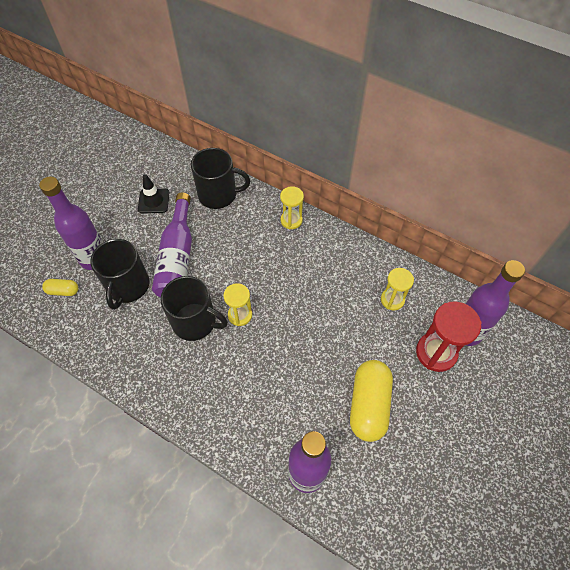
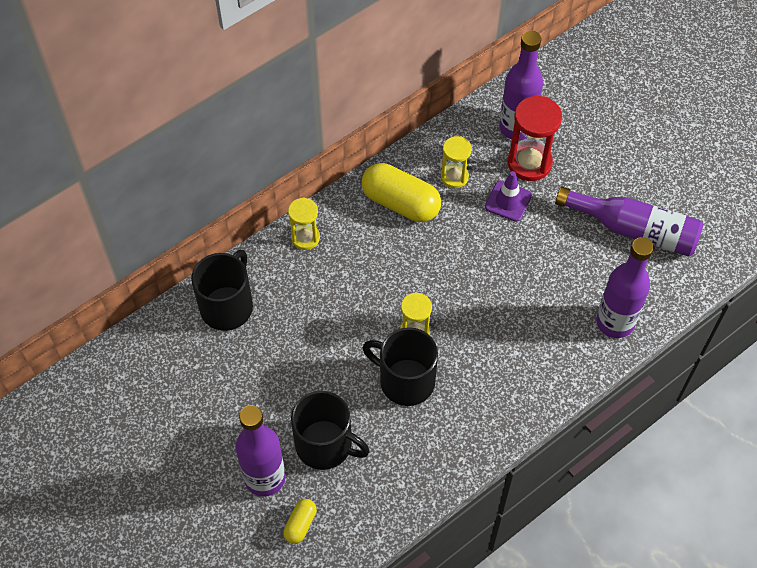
camera: 70 degrees left, 0 degrees up
black traffic cone [138,174,169,213] -> none
purple bottle [152,192,192,298] -> purple bottle moved to [555,187,703,257]
black mug [160,276,228,341] -> black mug turned 105 degrees counterclockwise [362,327,438,406]
yellow capsule [350,360,393,442] -> yellow capsule moved to [362,163,441,222]
none -> purple traffic cone [485,171,532,222]

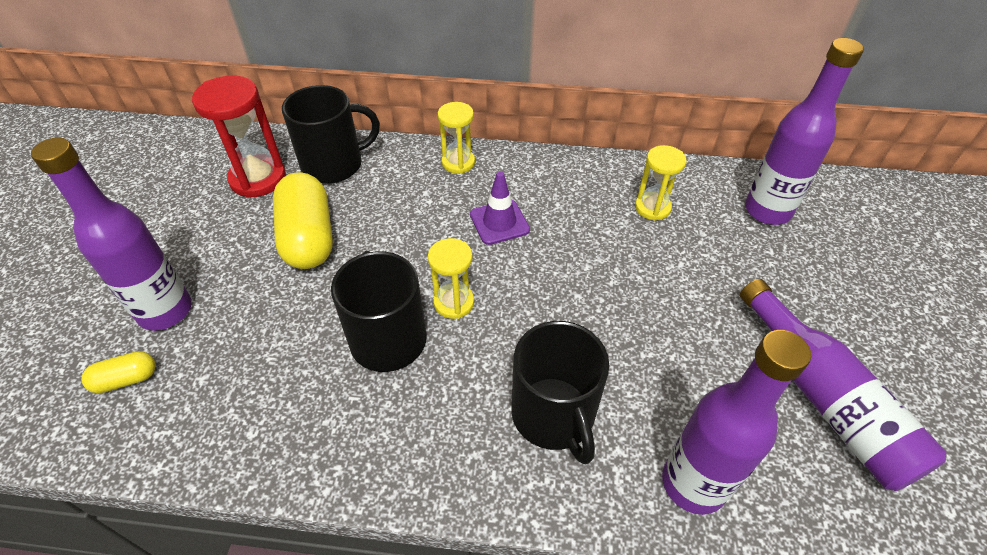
camera: 45 degrees right, 10 degrees down
black mug [291,391,370,470] -> black mug moved to [511,321,609,465]
yellow capsule [362,163,441,222] -> yellow capsule moved to [273,172,333,269]
purple traffic cone [485,171,532,222] -> purple traffic cone moved to [470,171,530,245]
red hourglass [507,96,562,181] -> red hourglass moved to [192,76,286,198]

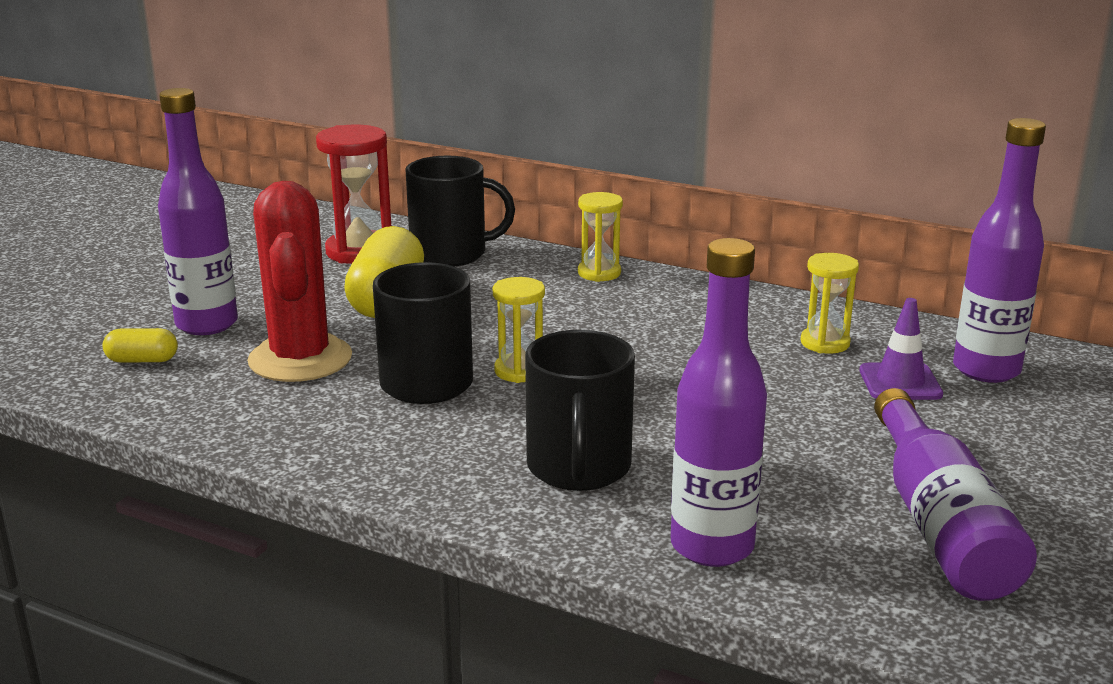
camera: 20 degrees right, 25 degrees down
purple traffic cone [470,171,530,245] -> purple traffic cone moved to [859,298,943,400]
none -> red cactus [247,181,352,382]

